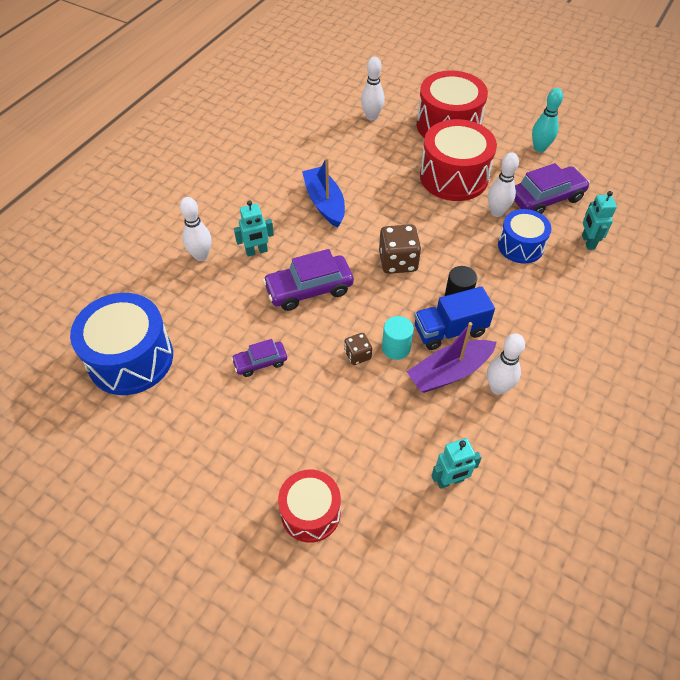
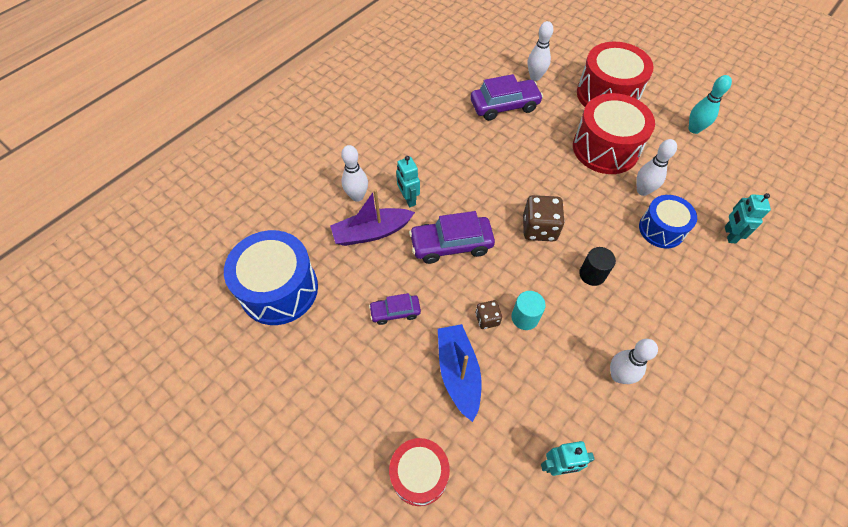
camera: 10 degrees right, 5 degrees up
turquoise robot [234,200,274,257] -> turquoise robot turned 75 degrees clockwise [396,156,420,207]
blue boat [302,157,345,228] -> blue boat moved to [438,324,481,422]
purple boat [407,322,497,393] -> purple boat moved to [330,189,415,246]
blue truck [414,286,495,350] -> none
purple car [514,163,590,214] -> purple car moved to [471,74,543,121]

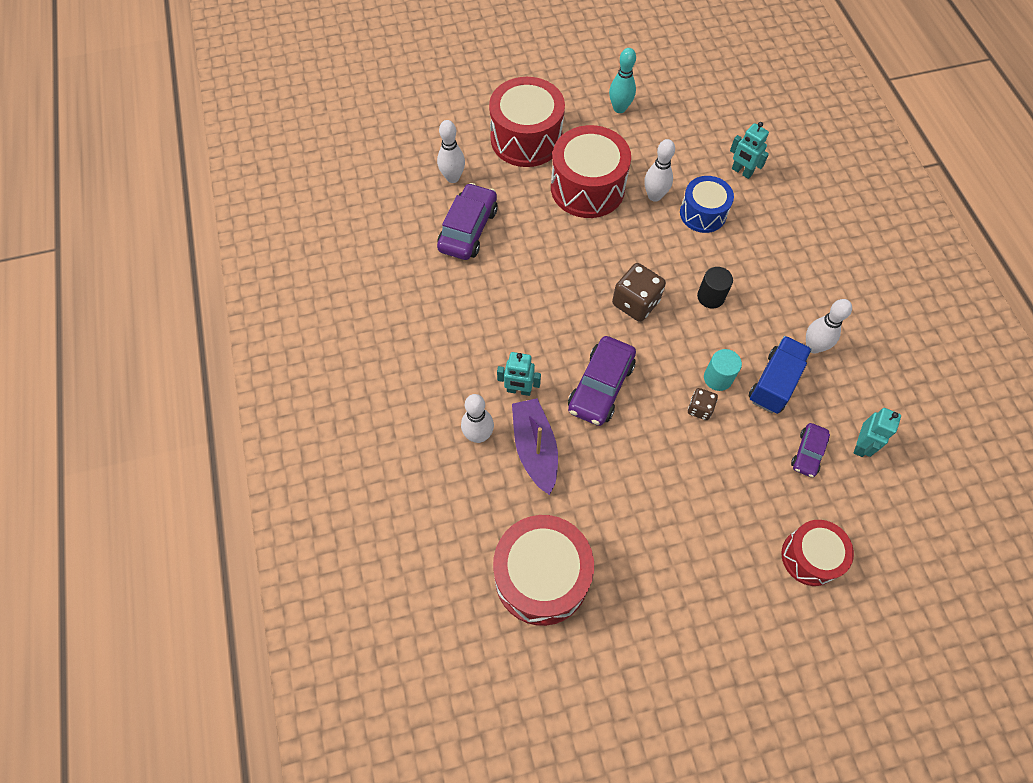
camera: 55 degrees left, 5 degrees up
blue drum [224,230,318,325] -> red drum [493,515,594,626]
purple boat [330,189,415,246] -> purple boat turned 150 degrees clockwise [512,398,558,495]
purple car [369,293,421,325] -> purple car moved to [791,423,830,477]
blue boat [438,324,481,422] -> none
none -> blue truck [749,336,812,414]

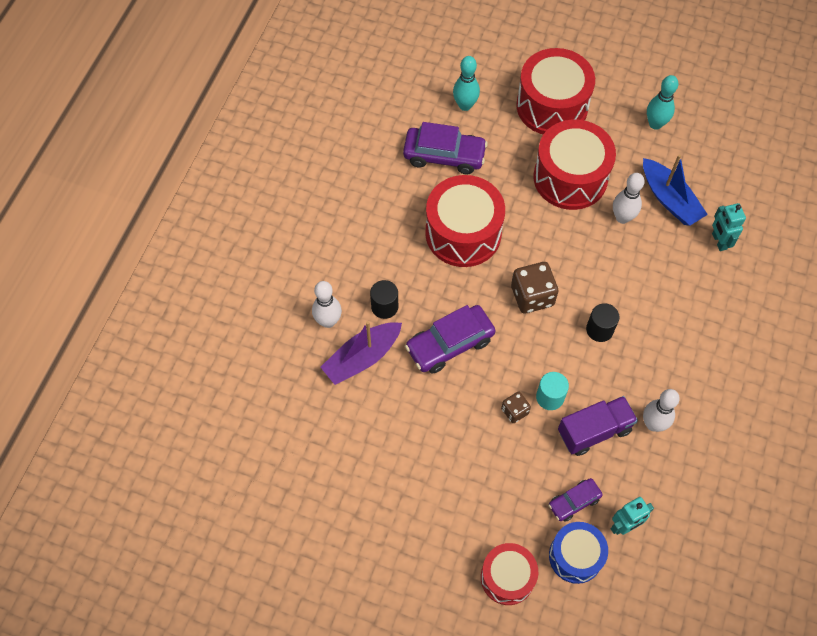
camera: 35 degrees right, 0 degrees up
white bowling pin [437,120,465,183] -> turquoise bowling pin [453,56,480,111]
purple car [437,183,498,260] -> purple car turned 45 degrees clockwise [403,122,488,174]
red drum [493,515,594,626] -> red drum moved to [425,175,505,267]
turquoise robot [497,352,541,396] -> black cylinder [370,280,398,319]
purple boat [512,398,558,495] -> purple boat turned 150 degrees counterclockwise [321,321,402,385]
blue drum [680,176,734,233] -> blue drum moved to [549,522,608,584]
blue truck [749,336,812,414] -> purple truck [558,396,638,456]
none -> blue boat [643,154,708,226]

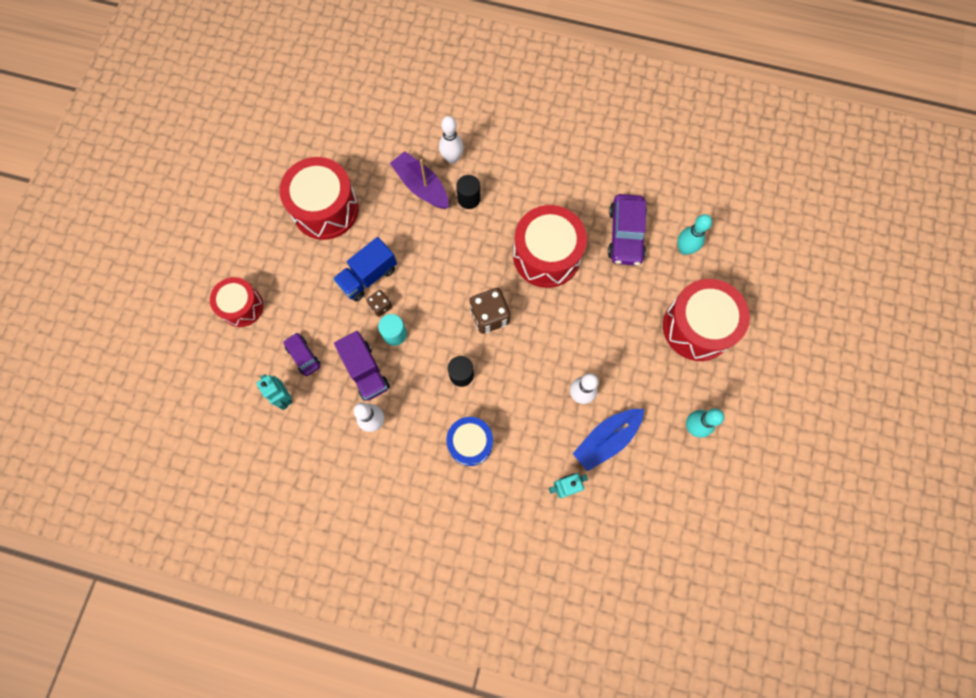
camera: 85 degrees right, 10 degrees up
purple car [405,305,496,374] -> none
red drum [534,119,616,210] -> red drum moved to [279,157,359,240]
blue drum [549,522,608,584] -> blue drum moved to [446,417,493,466]
none -> blue truck [333,237,397,301]

